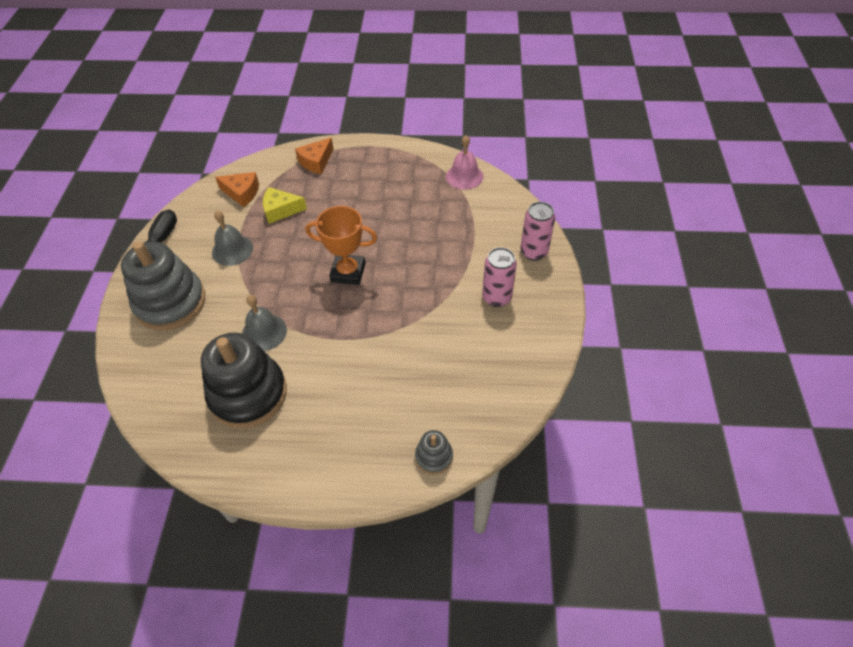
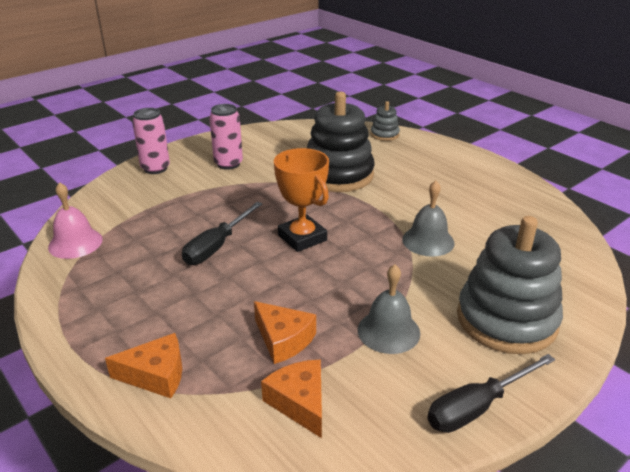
camera: 135 degrees left, 20 degrees down
black stacking toy [201,333,287,429] -> black stacking toy moved to [307,92,374,192]
yellow cheese [263,187,307,224] -> orange cheese [254,301,316,364]
none -> black screwdriver [182,202,263,265]

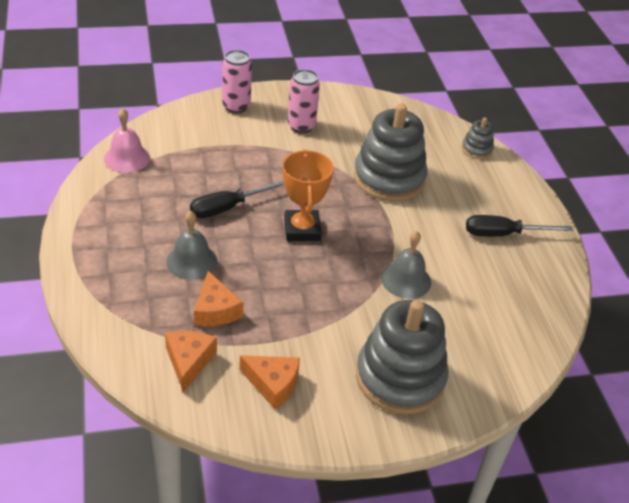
camera: 25 degrees right, 10 degrees up
orange cheese [105,333,182,398] -> orange cheese moved to [239,355,300,409]
black stacking toy [307,92,374,192] -> grey stacking toy [353,103,428,202]
grey bell [358,264,420,354] -> grey bell moved to [166,211,218,280]
black screwdriver [427,354,555,433] -> black screwdriver moved to [466,215,573,236]

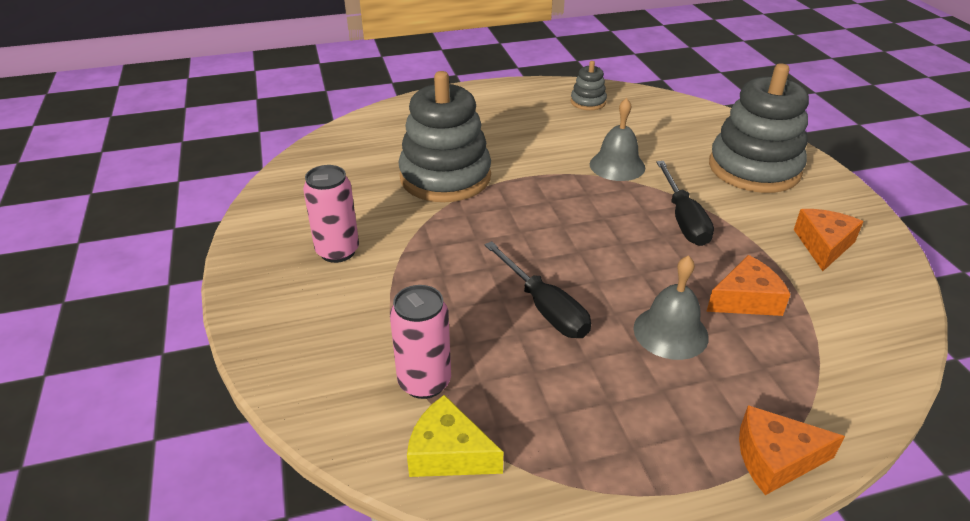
camera: 90 degrees left, 5 degrees down
pink bell [104,108,150,173] -> yellow cheese [407,395,503,477]
orange cheese [165,331,217,392] -> orange cheese moved to [739,405,845,495]
pink can [222,50,252,113] -> pink can moved to [390,285,451,399]
orange trophy [282,149,334,241] -> none
grey stacking toy [462,118,494,159] -> grey stacking toy moved to [571,61,607,110]
black screwdriver [466,215,573,236] -> black screwdriver moved to [656,161,714,246]

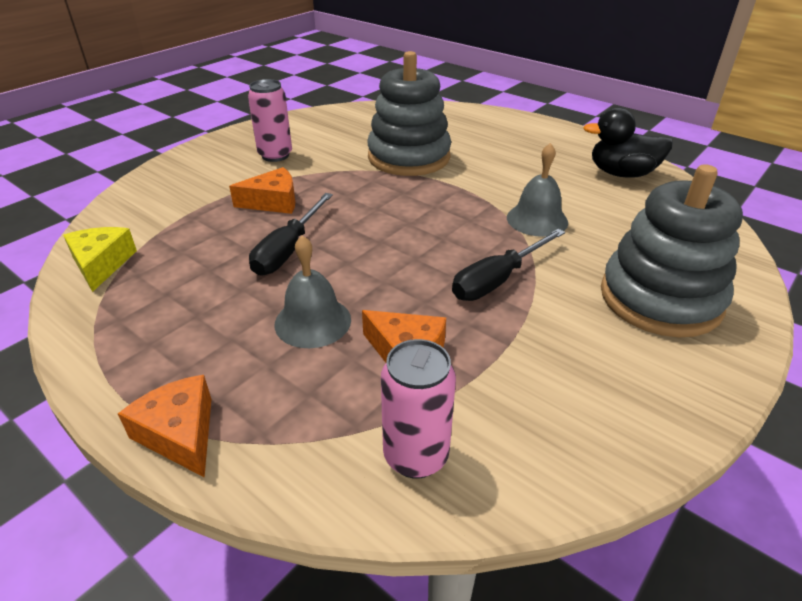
camera: 55 degrees right, 0 degrees up
pink can [390,285,451,399] -> pink can moved to [381,339,456,479]
grey stacking toy [571,61,607,110] -> black duck [583,107,673,178]
orange cheese [794,209,864,271] -> orange cheese moved to [229,167,296,214]

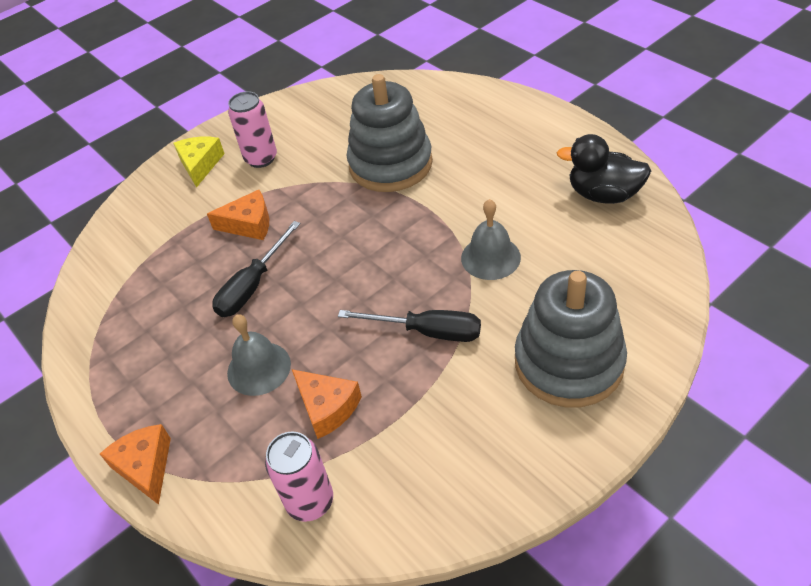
camera: 15 degrees right, 10 degrees up
yellow cheese [63,227,137,292] -> yellow cheese moved to [173,137,225,188]
black screwdriver [452,229,565,301] -> black screwdriver turned 135 degrees counterclockwise [338,310,481,342]

